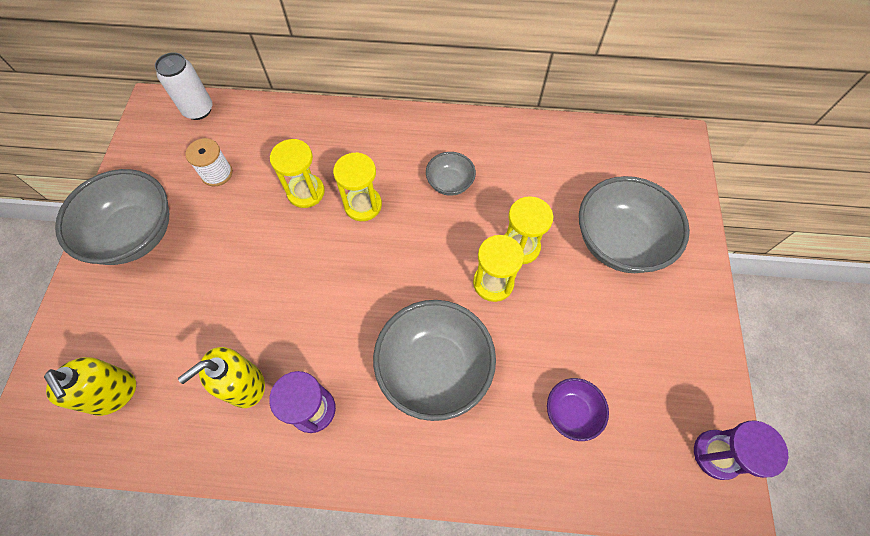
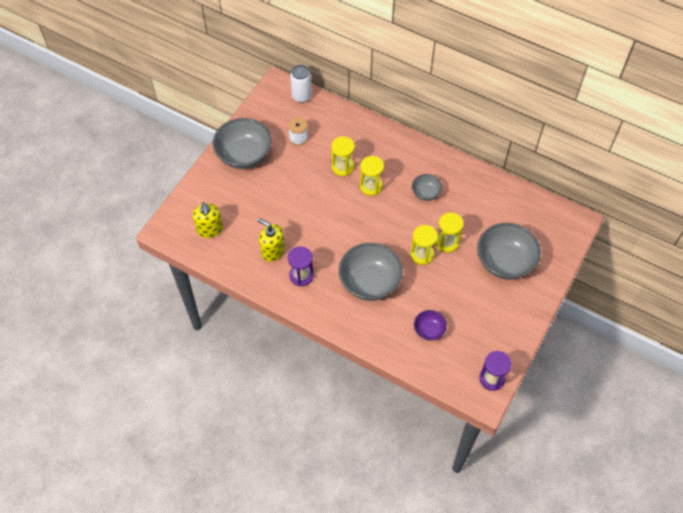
camera: 25 degrees right, 5 degrees down
yellow soap dispenser [178,347,265,408] -> yellow soap dispenser turned 45 degrees clockwise [257,218,285,262]

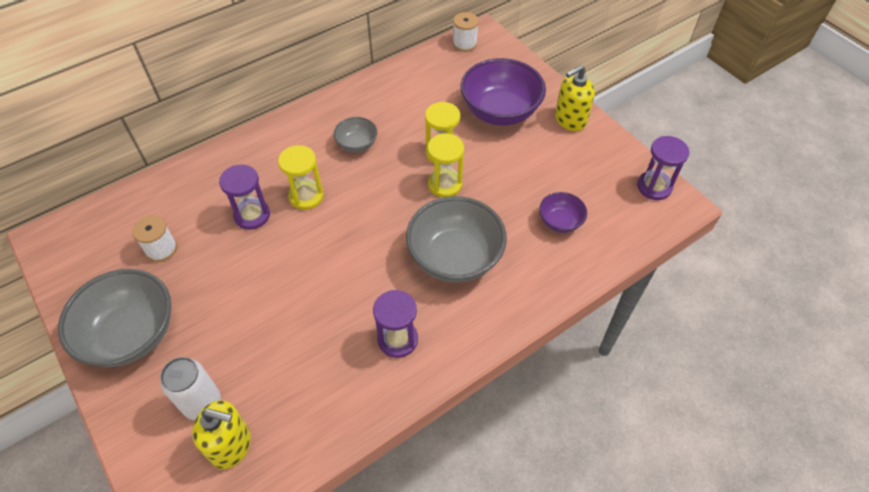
camera: 65 degrees left, 5 degrees down
yellow soap dispenser [257,218,285,262] -> yellow soap dispenser moved to [555,65,595,131]
white can [290,65,312,103] -> white can moved to [160,357,221,420]
yellow hourglass [331,137,355,176] -> purple hourglass [219,164,270,230]
grey bowl [477,223,541,280] -> purple bowl [461,58,546,126]
none -> white spool [452,12,479,52]

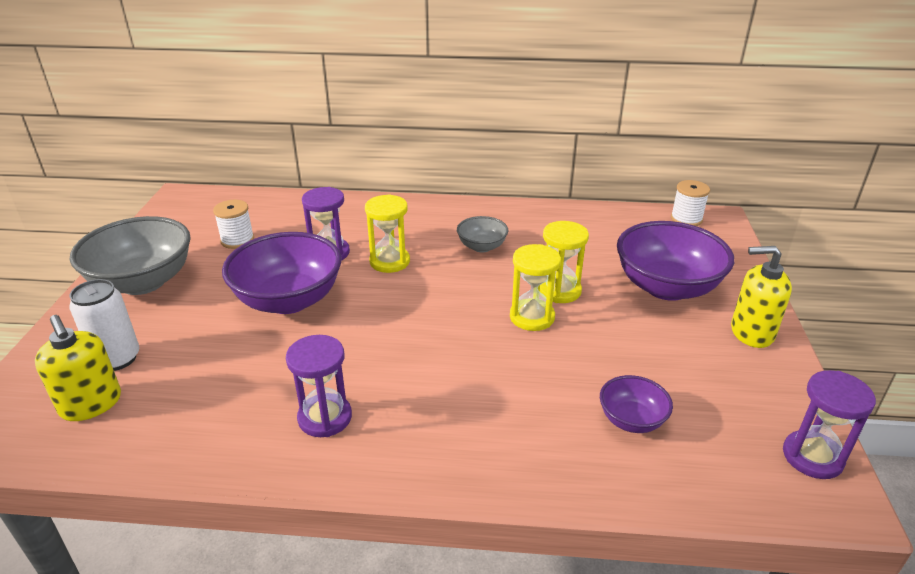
camera: 40 degrees right, 20 degrees down
grey bowl [406,196,507,283] -> none
none -> purple bowl [222,232,341,314]

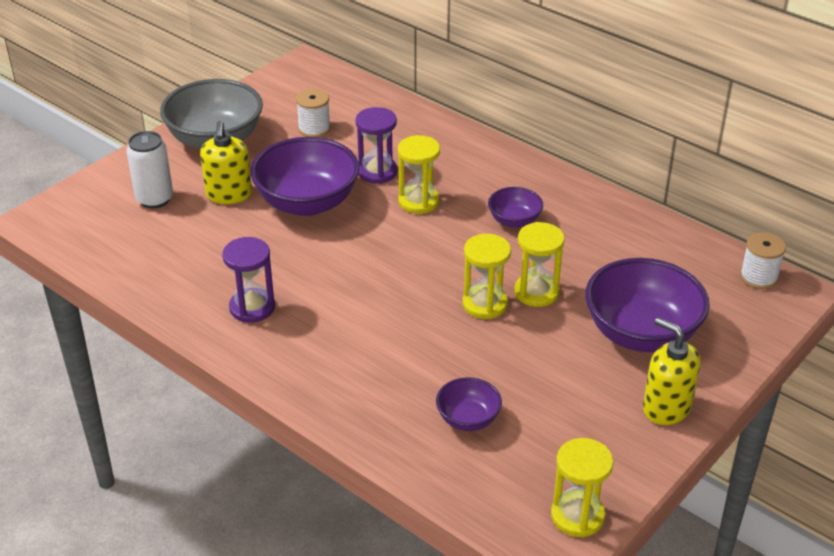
camera: 35 degrees right, 5 degrees up
yellow soap dispenser [35,315,121,421] -> yellow soap dispenser moved to [200,121,252,204]
grey bowl [457,216,508,253] -> purple bowl [488,187,543,228]
purple hourglass [783,370,876,479] -> yellow hourglass [551,438,614,537]

